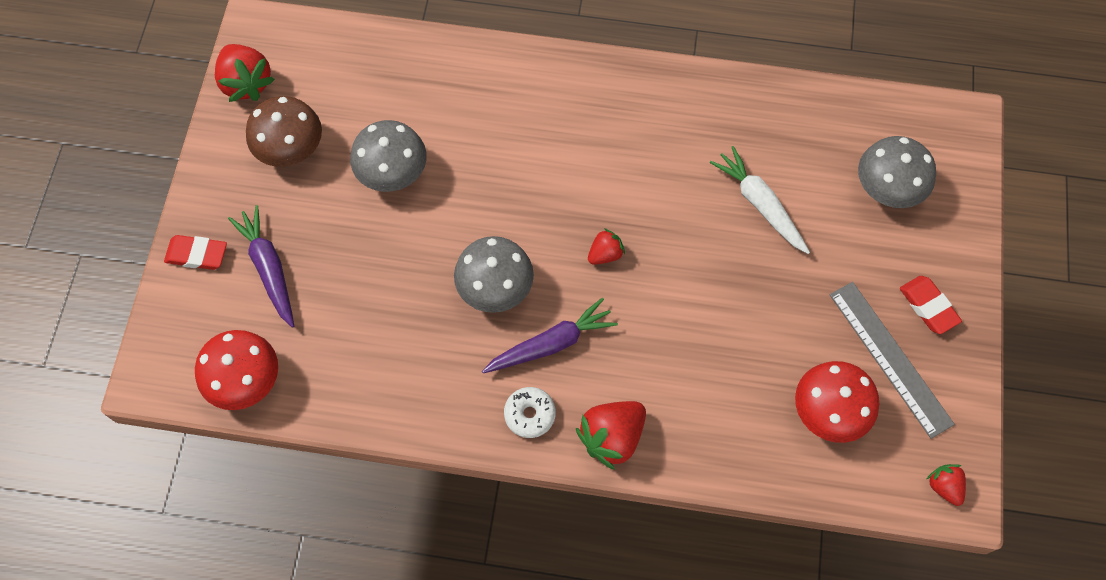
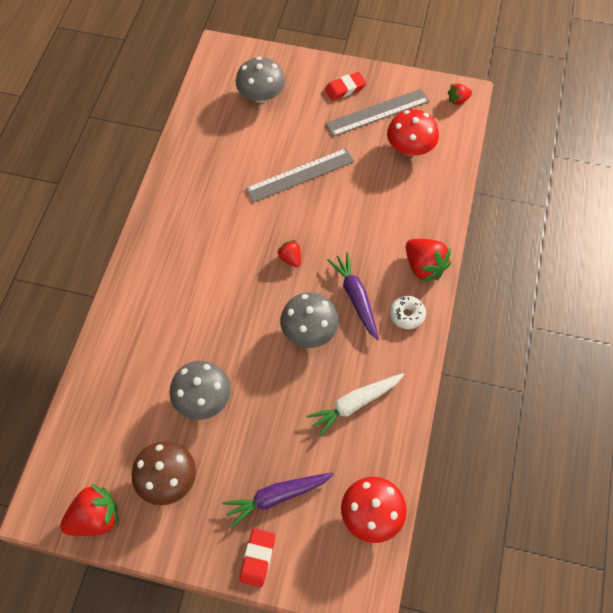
camera: 85 degrees left, 5 degrees down
white carrot [710,146,810,254] -> white carrot moved to [307,373,404,437]
none -> grey ruler [245,148,354,203]

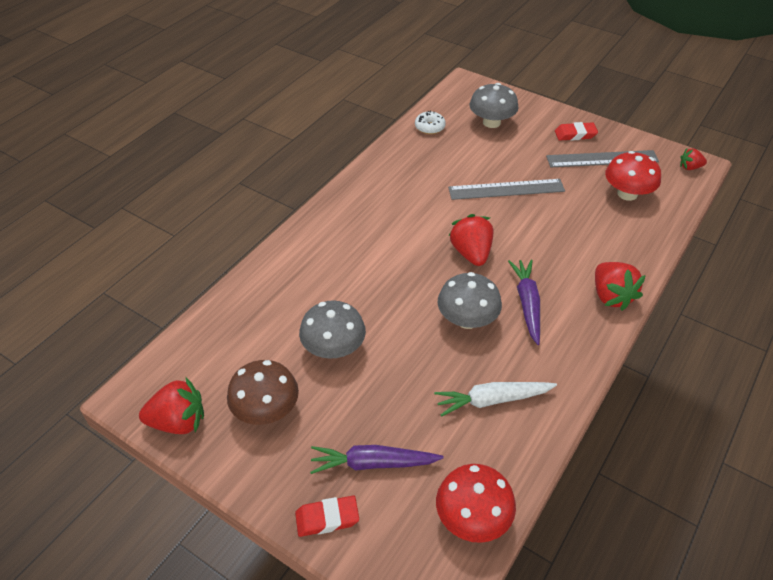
camera: 20 degrees right, 15 degrees down
red eraser [240,528,275,587] -> red eraser turned 45 degrees clockwise [295,496,359,537]
red strawberry [277,240,301,267] -> red strawberry [449,214,493,266], size x1.79
white donut [390,296,426,329] -> white donut moved to [415,111,446,134]

